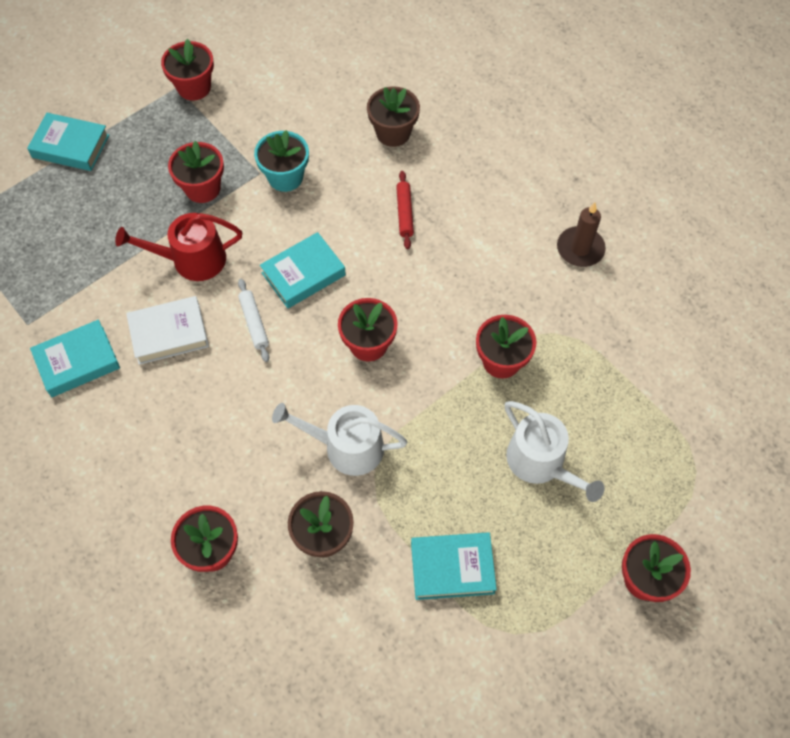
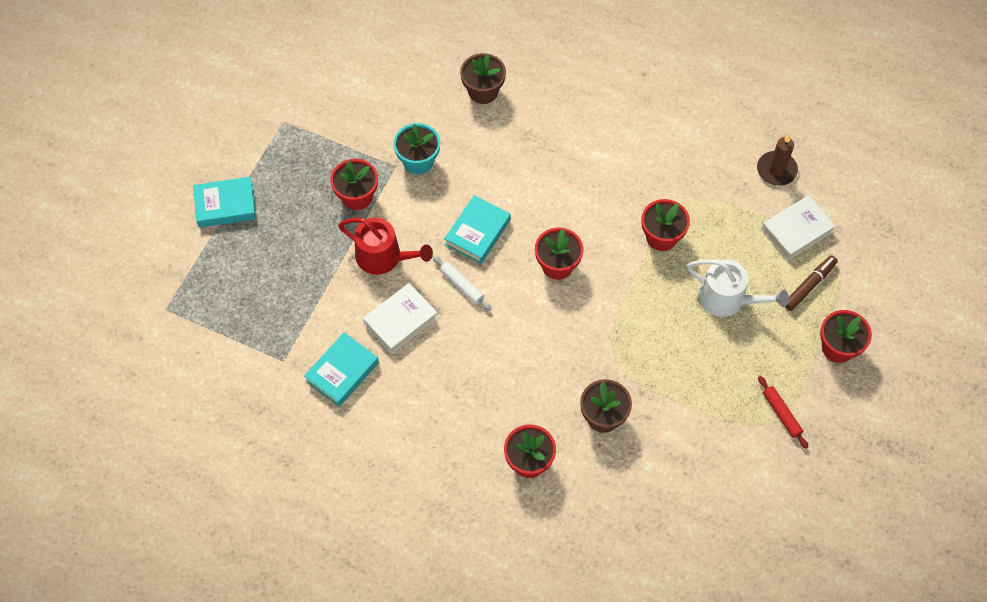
camera: 25 degrees left, 0 degrees up
red watering can [115,213,242,281] -> red watering can turned 120 degrees counterclockwise [338,218,433,275]
red flower pot [161,39,214,101] -> none
white watering can [272,403,407,476] -> none
red rolling pin [396,171,414,249] -> red rolling pin moved to [758,376,808,449]
turquoise book [411,532,497,600] -> none
brown candle [557,202,606,267] -> brown candle moved to [757,134,798,186]
none -> white book [761,195,836,260]
none -> brown marker [785,255,838,311]

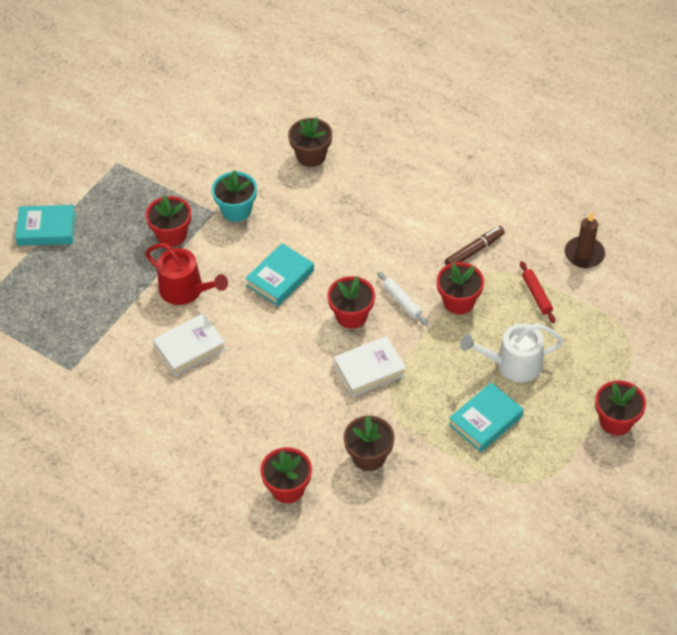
camera: 10 degrees right, 10 degrees down
turquoise book [304,332,379,407] -> turquoise book moved to [449,382,524,452]
white rolling pin [432,255,492,311] -> white rolling pin moved to [377,272,428,326]
white watering can [687,259,789,317] -> white watering can turned 135 degrees clockwise [460,323,564,382]
red rolling pin [758,376,808,449] -> red rolling pin moved to [520,261,555,323]
white book [761,195,836,260] -> white book moved to [334,336,406,397]
brown marker [785,255,838,311] -> brown marker moved to [445,226,505,265]

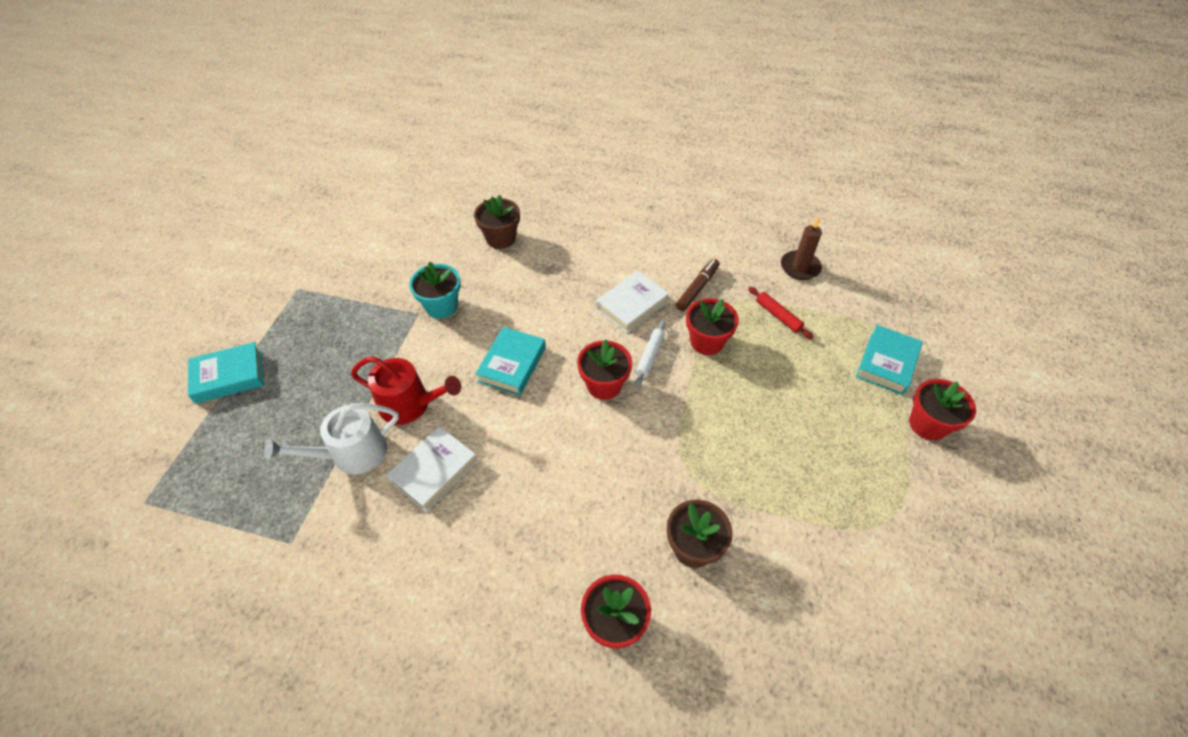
camera: 20 degrees left, 0 degrees up
red flower pot [146,195,191,247] -> none
white book [334,336,406,397] -> white book moved to [596,271,669,333]
white rolling pin [377,272,428,326] -> white rolling pin turned 75 degrees clockwise [635,320,666,388]
turquoise book [449,382,524,452] -> turquoise book moved to [856,325,923,395]
white watering can [460,323,564,382] -> white watering can moved to [264,403,399,474]

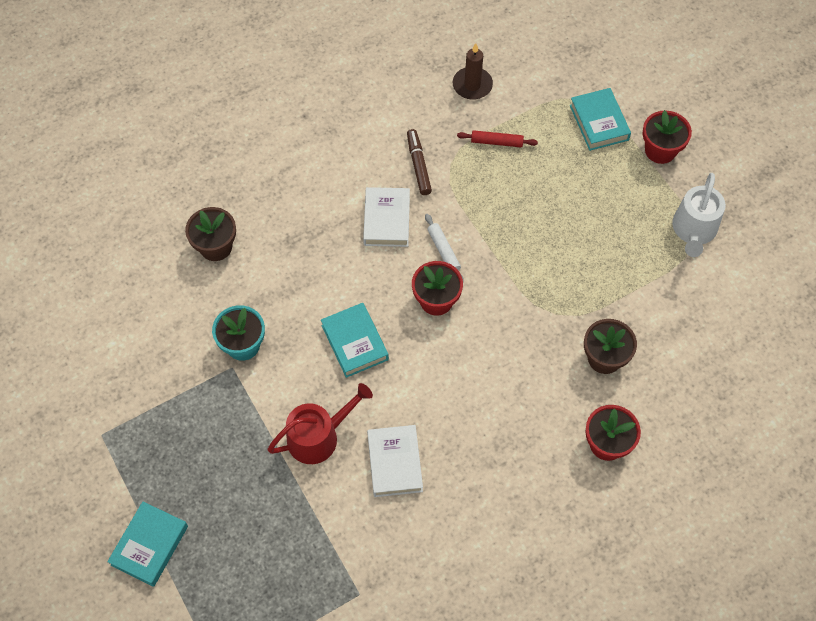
camera: 45 degrees left, 10 degrees up
white watering can [264,403,399,474] -> white watering can moved to [672,173,726,257]
red flower pot [686,298,739,355] -> none

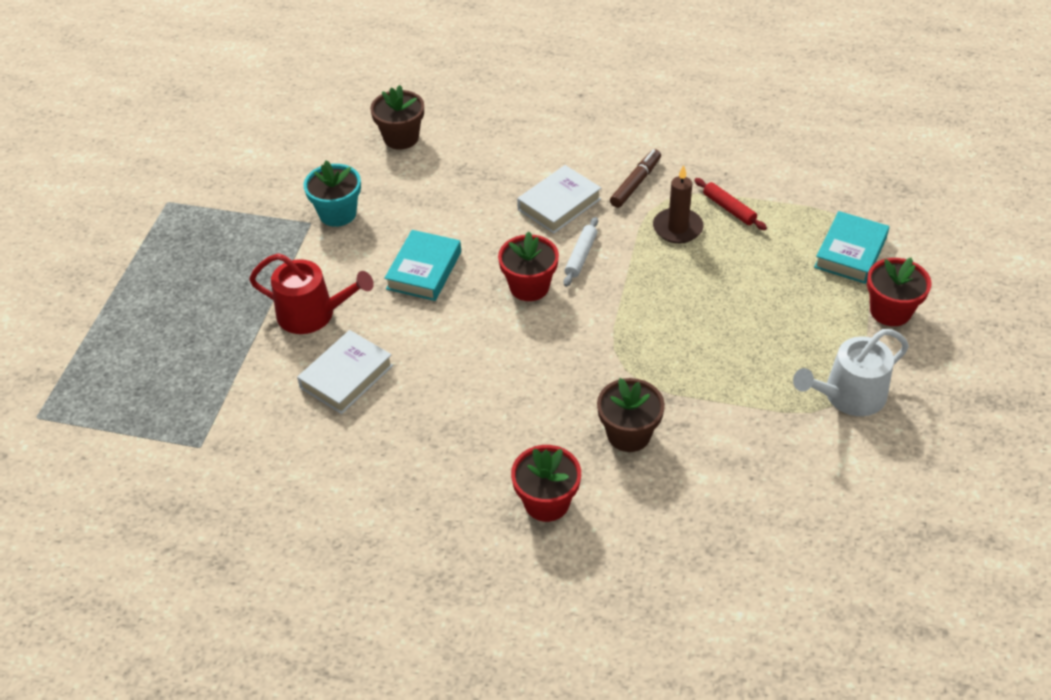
camera: 45 degrees right, 15 degrees down
turquoise book [107,502,188,587] -> none
brown candle [453,43,493,100] -> brown candle moved to [653,165,704,243]

